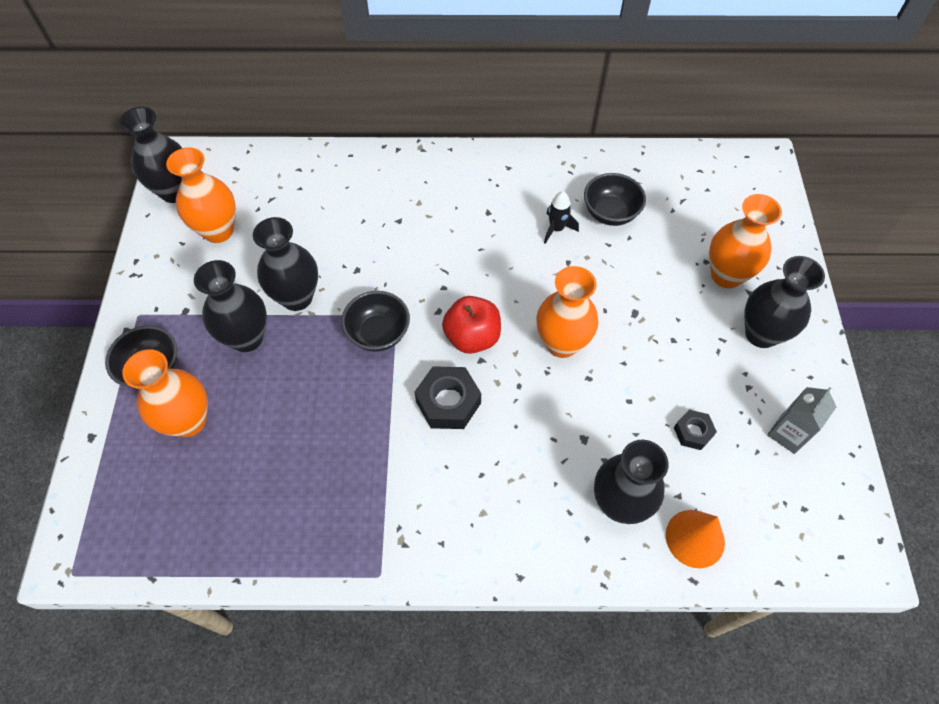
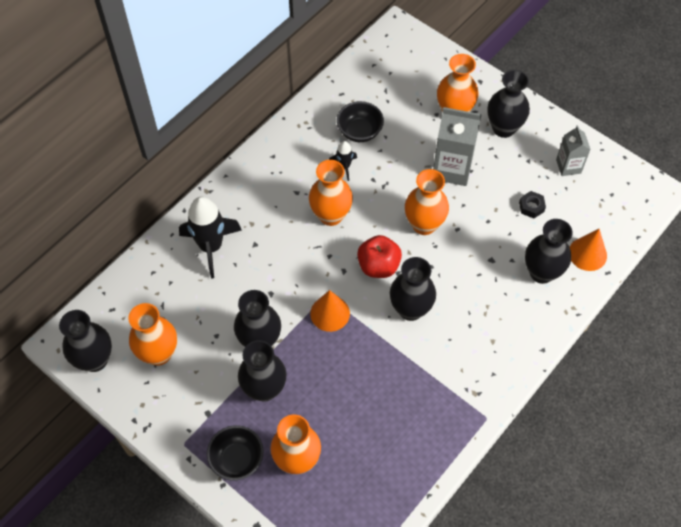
camera: 50 degrees left, 0 degrees up
black bowl [341,291,410,352] -> orange cone [310,290,350,332]
black nut [415,366,481,429] -> black vase [390,257,436,321]
none -> black rocket [179,197,242,279]
none -> orange vase [309,160,353,226]
none -> grey carton [433,107,482,186]

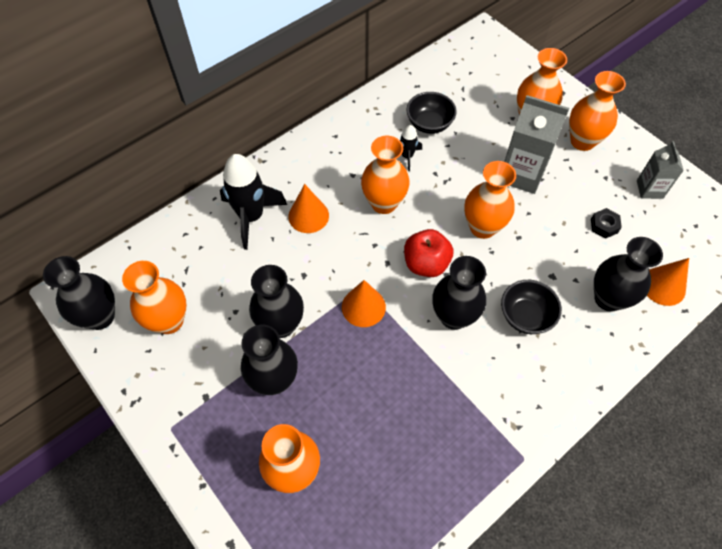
camera: 10 degrees right, 0 degrees up
black bowl [207,425,263,480] -> black bowl moved to [501,280,562,334]
black vase [487,70,530,138] -> orange vase [569,71,626,151]
none -> orange cone [288,184,329,233]

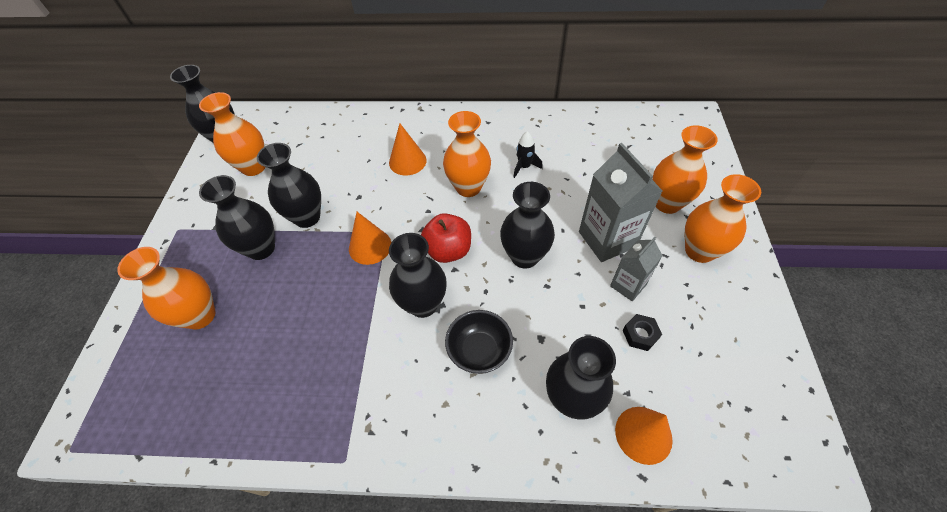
camera: 45 degrees right, 5 degrees down
black rocket [220,154,287,250] -> none
black bowl [406,92,457,134] -> none
orange vase [464,161,516,239] -> black vase [500,182,555,268]
grey carton [637,141,684,199] -> grey carton moved to [610,237,663,301]

